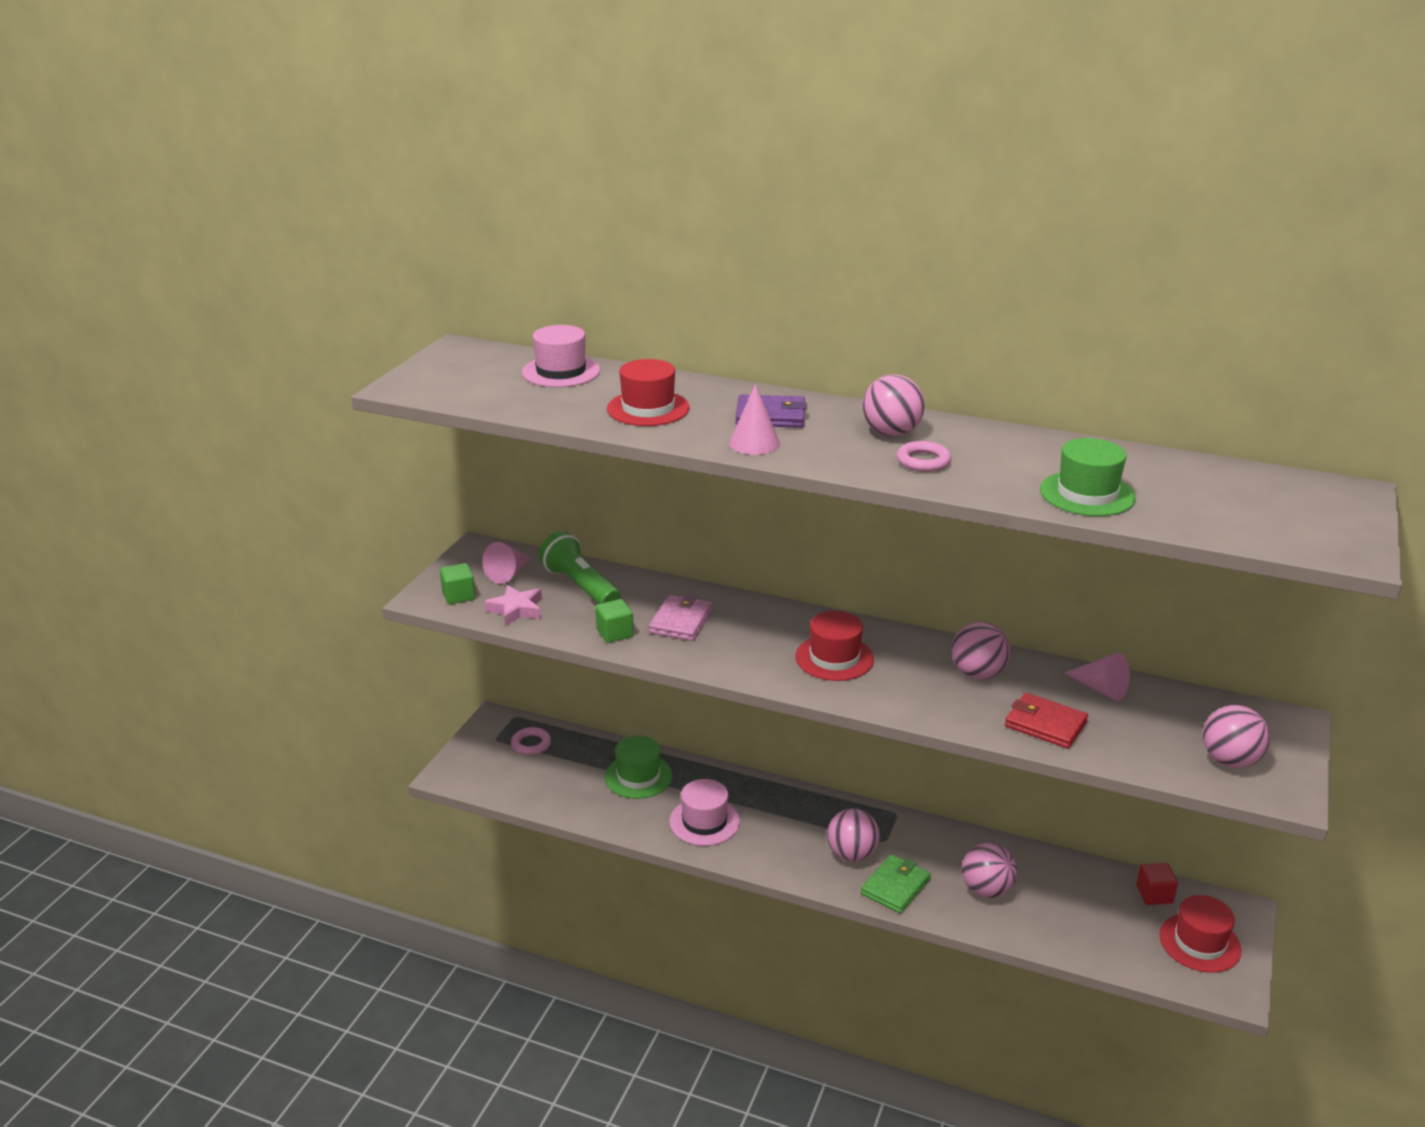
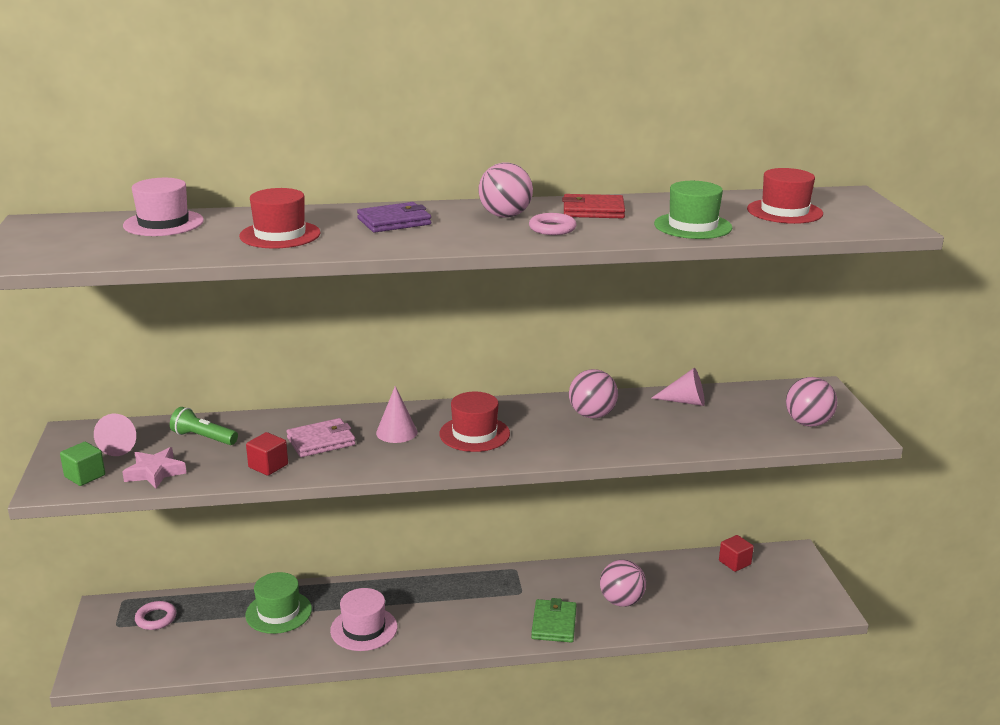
camera: 30 degrees left, 5 degrees down
green flashlight [539,531,621,604] -> green flashlight [170,407,238,445], size x0.66
green cube [595,599,634,643] -> red cube [246,432,288,476]
pink wallet [649,595,712,641] -> pink wallet turned 75 degrees clockwise [287,418,355,457]
pink cone [729,384,780,455] -> pink cone moved to [376,386,418,443]
pink ball [827,808,880,862] -> none
red wallet [1005,693,1088,749] -> red wallet moved to [562,194,625,218]
red hat [1159,895,1242,973] -> red hat moved to [747,168,823,224]

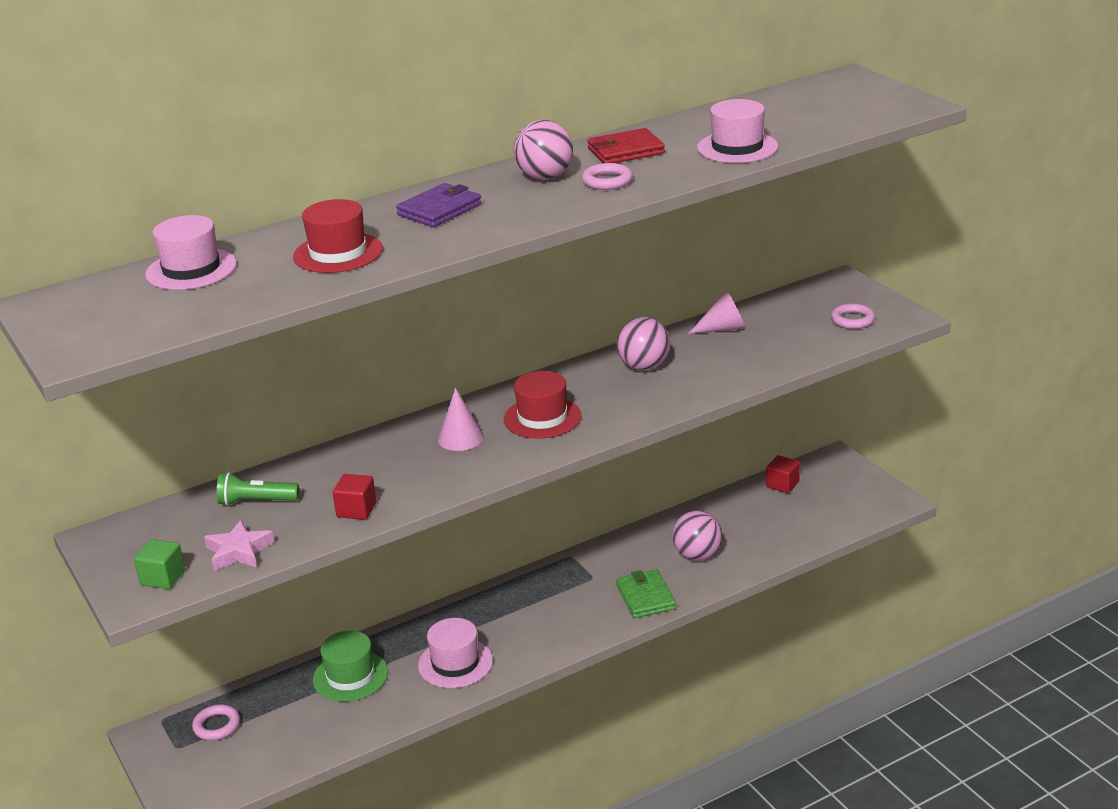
camera: 20 degrees left, 5 degrees up
pink cone [94,414,136,456] -> none
pink wallet [287,418,355,457] -> none
green hat [654,181,732,239] -> pink hat [697,99,778,163]
red hat [747,168,823,224] -> none
pink ball [786,377,837,427] -> pink ring [831,303,875,329]

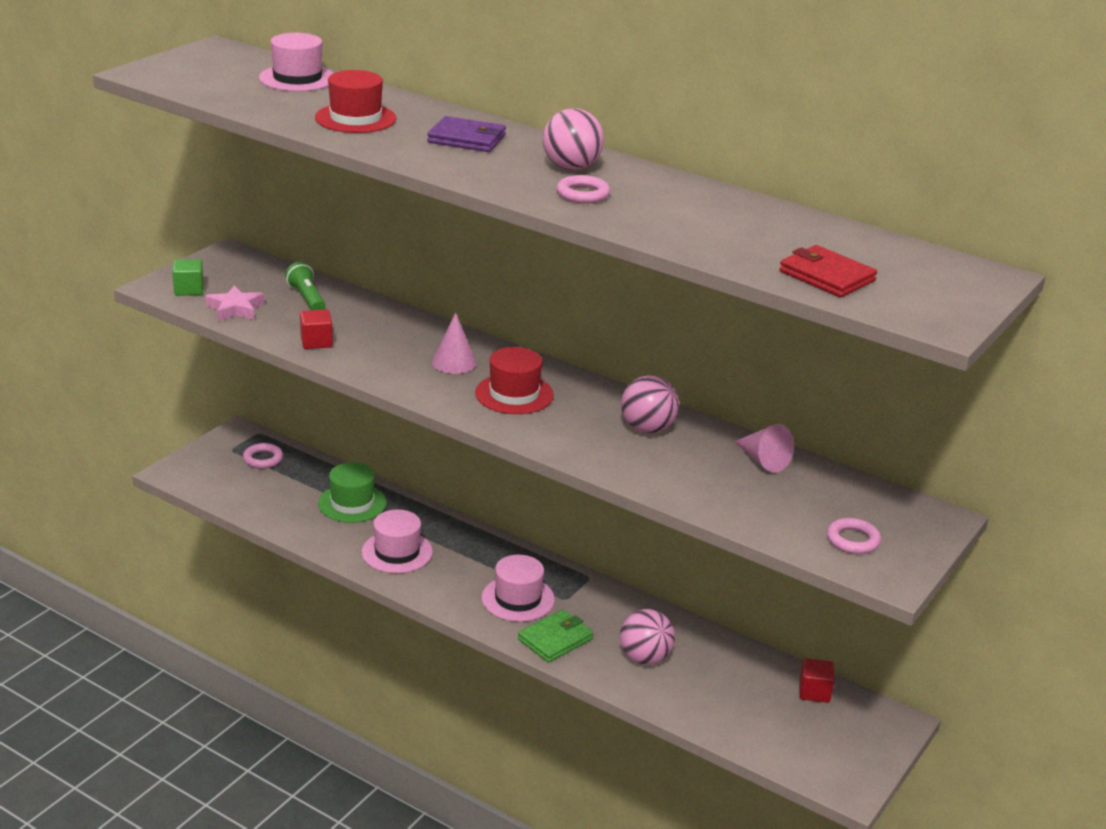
camera: 60 degrees right, 0 degrees up
red wallet [587,128,665,163] -> red wallet moved to [779,245,877,297]
pink hat [697,99,778,163] -> pink hat moved to [481,555,555,622]

